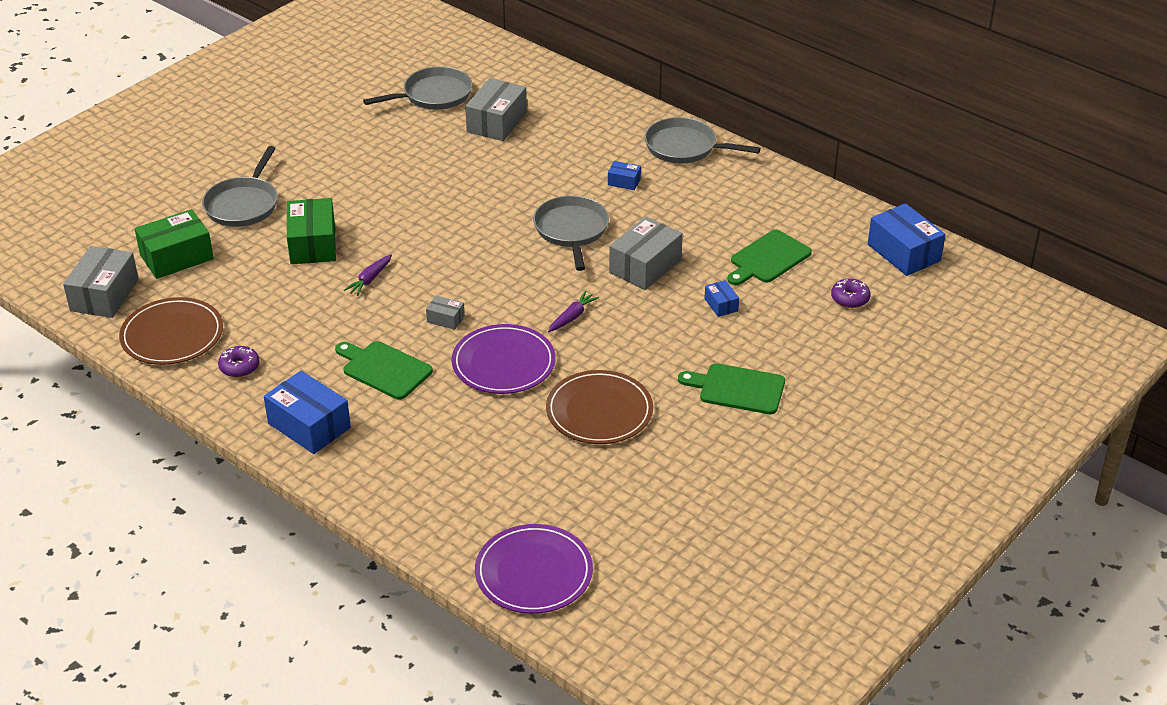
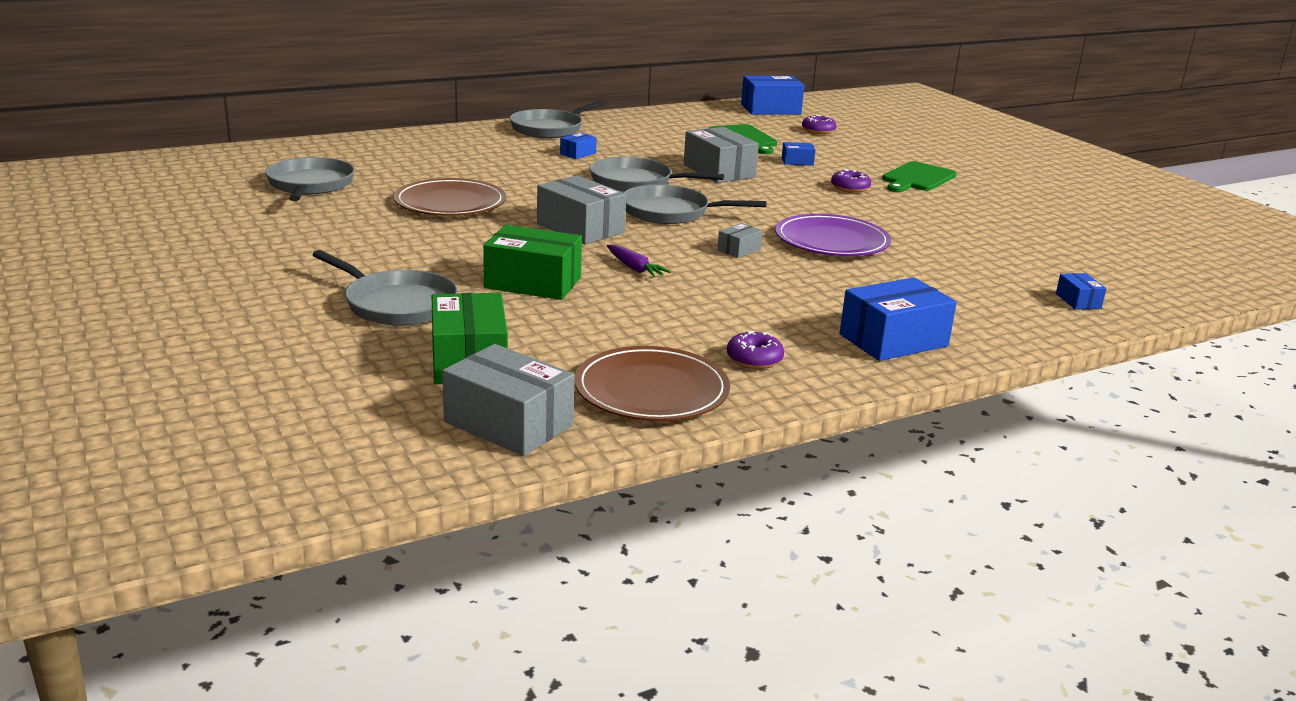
camera: 70 degrees left, 15 degrees down
green cutting board [335,341,433,400] -> none
grey box [465,78,527,141] -> grey box moved to [537,175,626,244]
purple plate [475,524,593,614] -> none
brown plate [546,370,653,444] -> brown plate moved to [394,178,506,216]
purple carrot [548,291,599,332] -> none
none -> grey pan [623,184,766,224]
none -> purple donut [831,169,871,193]
none -> blue box [1056,273,1106,310]

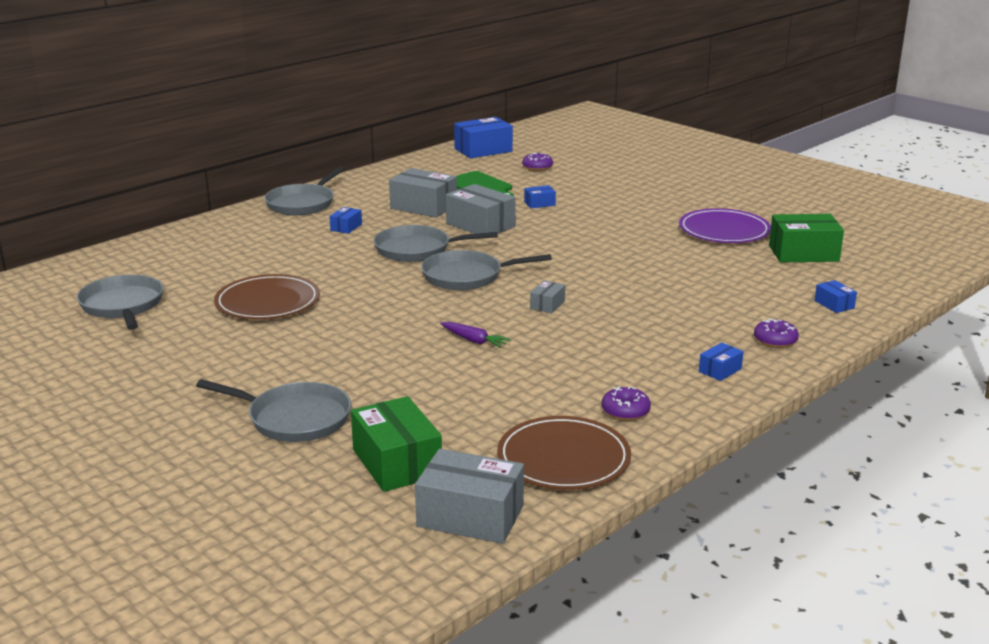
camera: 15 degrees left, 0 degrees up
green box [483,225,582,300] -> green box moved to [769,214,844,262]
grey box [537,175,626,244] -> grey box moved to [389,168,457,218]
purple plate [775,214,891,256] -> purple plate moved to [679,208,771,243]
purple donut [831,169,871,193] -> purple donut moved to [754,319,799,348]
blue box [839,277,957,361] -> blue box [699,342,744,381], size x0.49
green cutting board [882,161,957,192] -> none

